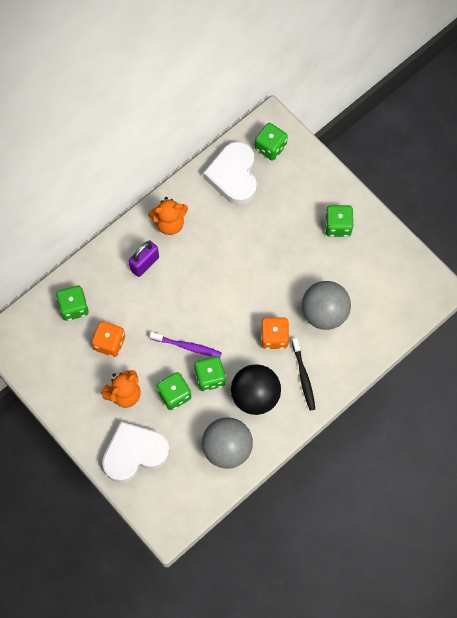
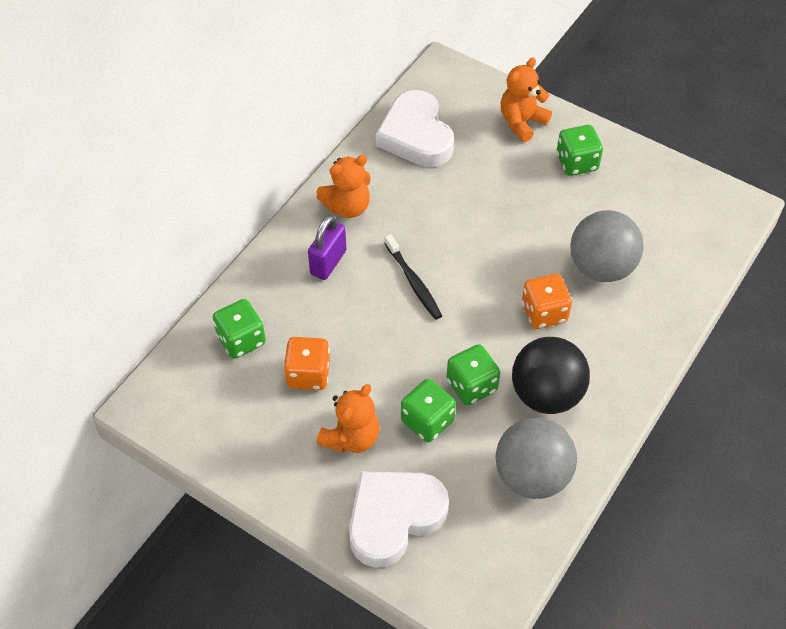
camera: 15 degrees left, 15 degrees down
purple toothbrush [149,332,222,357] -> none
green dice [255,123,288,161] -> none
black toothbrush [292,338,315,411] -> black toothbrush moved to [384,234,442,320]
none -> orange teddy bear [501,58,552,142]

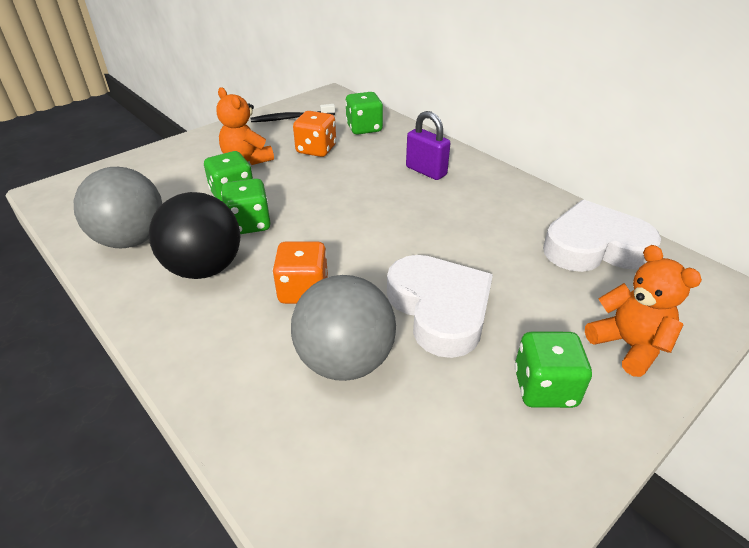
camera: 105 degrees right, 15 degrees down
orange teddy bear [316,155,371,218] -> none
white heart [349,471,449,568] -> white heart moved to [387,255,493,358]
black toothbrush [384,234,442,320] -> black toothbrush moved to [250,104,335,122]

